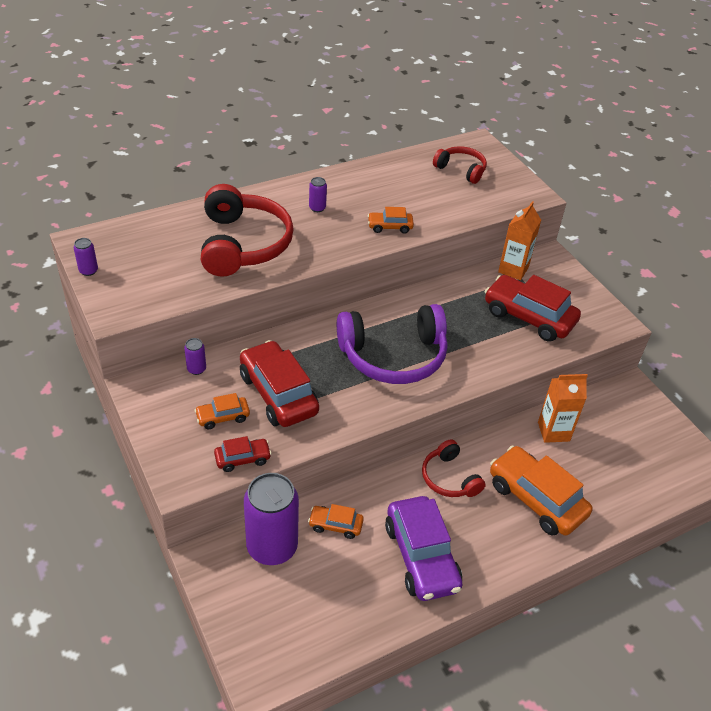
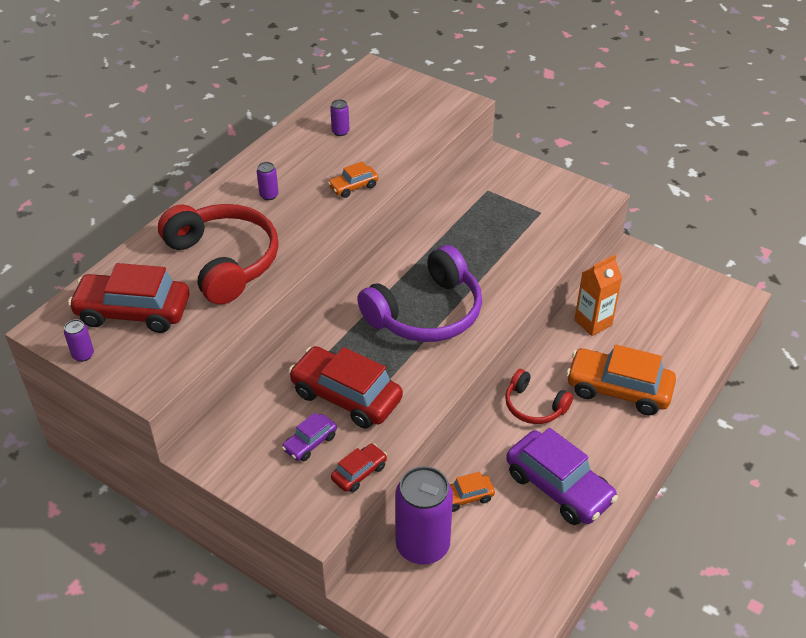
camera: 25 degrees left, 0 degrees up
purple can [184,338,206,375] -> purple can moved to [330,99,349,136]
orange car [194,393,250,429] -> purple car [282,413,337,461]
red headphones [433,146,487,184] -> none
red car [485,275,581,342] -> red car moved to [68,263,189,333]
orange carton [498,201,541,280] -> none

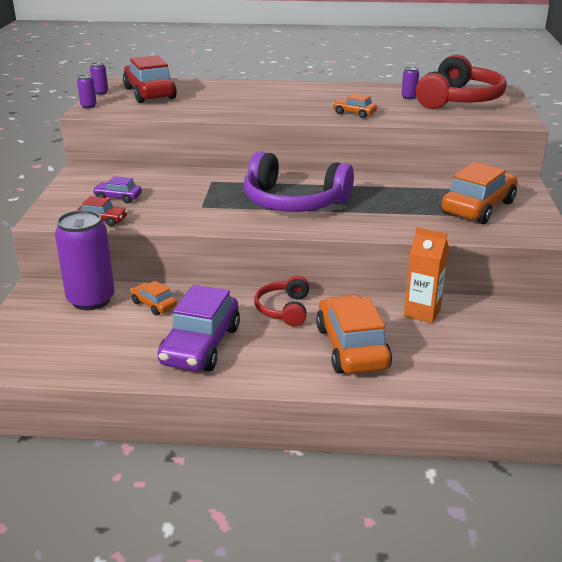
camera: 60 degrees right, 15 degrees down
red headphones [158,204,279,305] -> red headphones moved to [416,54,507,109]
purple can [257,162,279,200] -> purple can moved to [77,74,97,108]
red car [289,346,403,428] -> none
none -> orange car [441,162,517,224]

